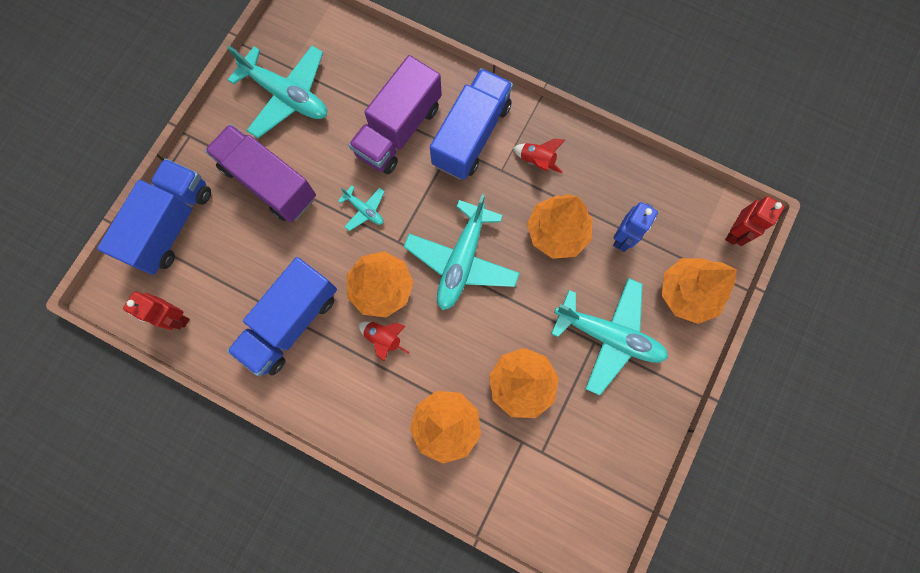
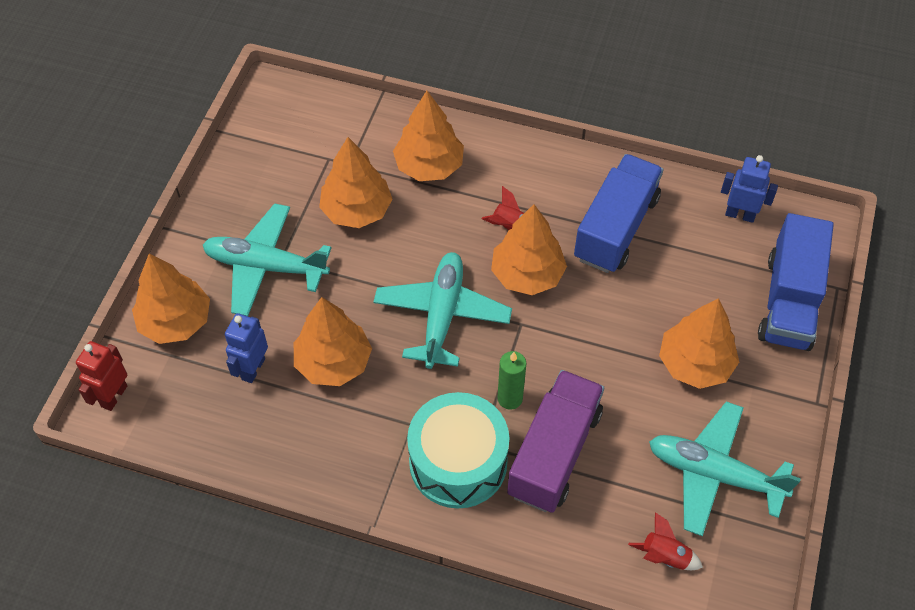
camera: 170 degrees right, 20 degrees down
red robot [123,291,190,330] -> blue robot [721,155,778,223]
purple truck [205,124,316,223] -> orange tree [659,298,739,389]
turquoise plane [338,186,384,231] -> none
blue truck [430,68,513,180] -> turquoise drum [407,392,509,508]
red rocket [513,139,565,173] -> red rocket moved to [628,512,703,570]
none -> green candle [498,351,526,410]

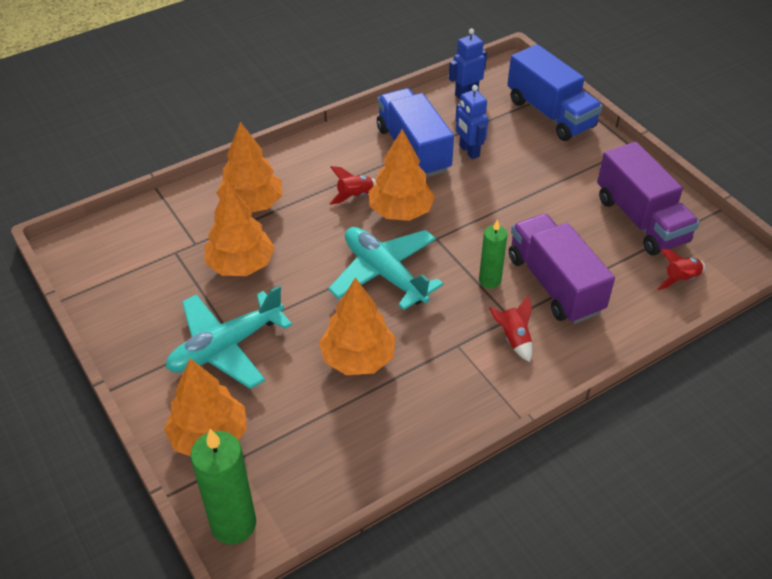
camera: 50 degrees left, 10 degrees down
red robot [76,341,127,411] -> green candle [191,429,256,545]
blue robot [225,313,268,383] -> blue robot moved to [455,85,488,159]
turquoise drum [407,392,509,508] -> red rocket [489,295,532,362]
turquoise plane [649,401,801,536] -> purple truck [597,142,700,256]
orange tree [659,298,739,389] -> none

